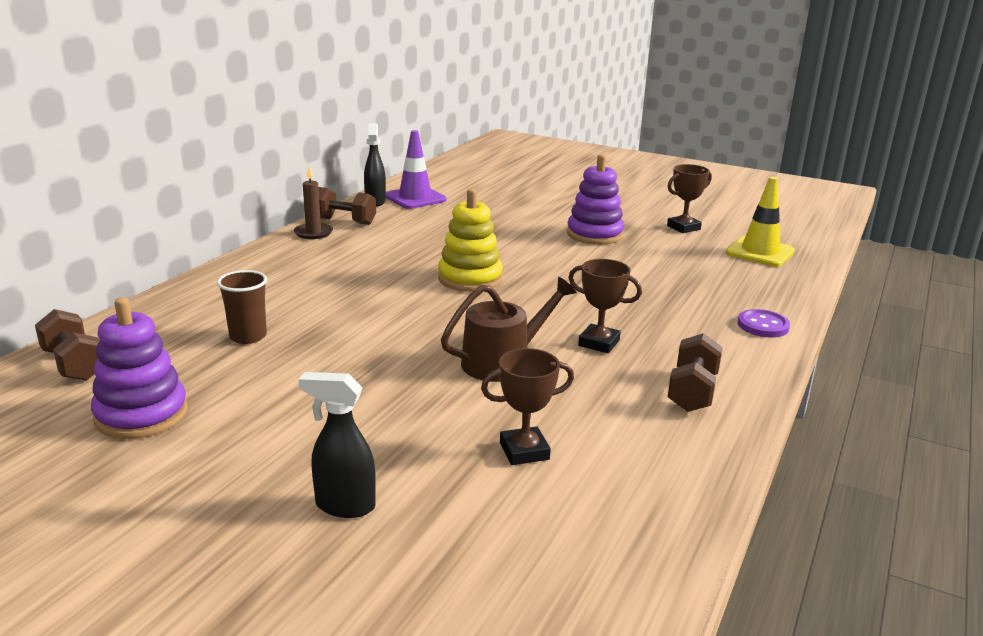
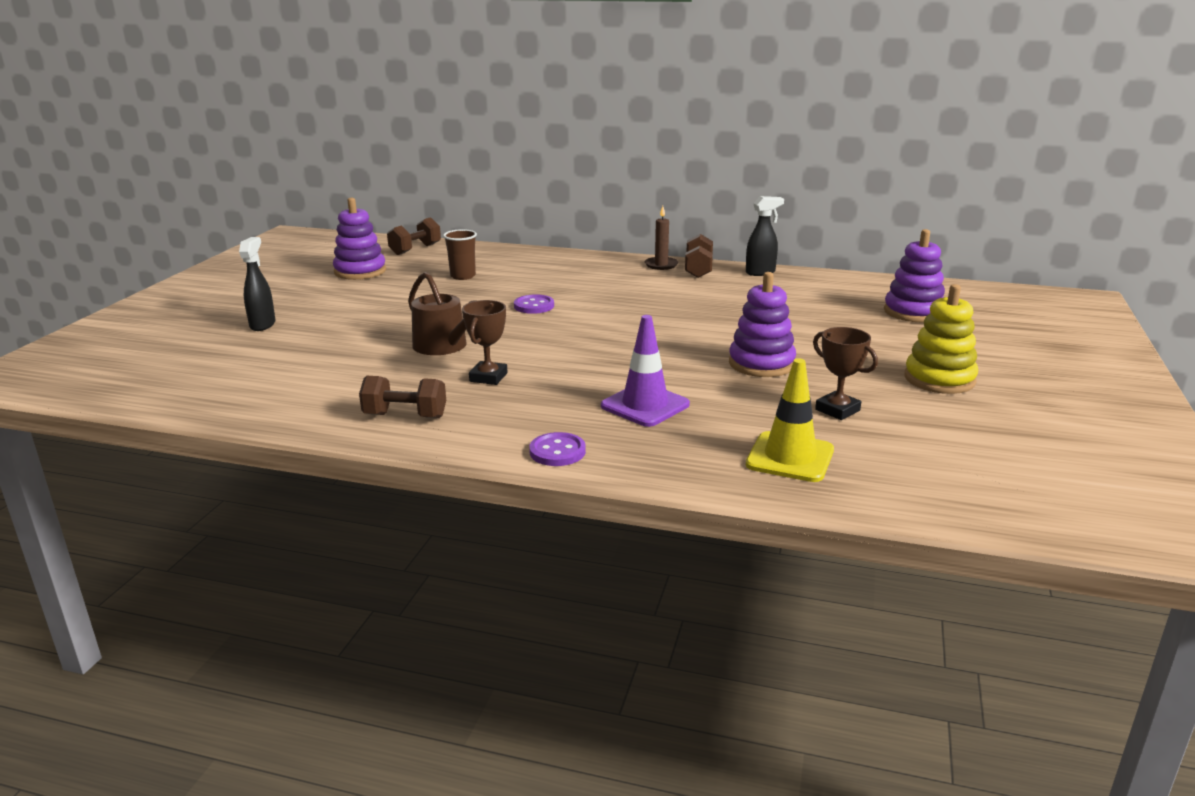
camera: 80 degrees right, 0 degrees up
purple traffic cone [386,130,446,209] -> purple traffic cone moved to [601,315,690,427]
yellow stacking toy [438,189,503,292] -> yellow stacking toy moved to [904,284,978,394]
brown trophy [481,348,574,465] -> none
none -> purple button [514,294,554,314]
none -> purple stacking toy [884,229,945,322]

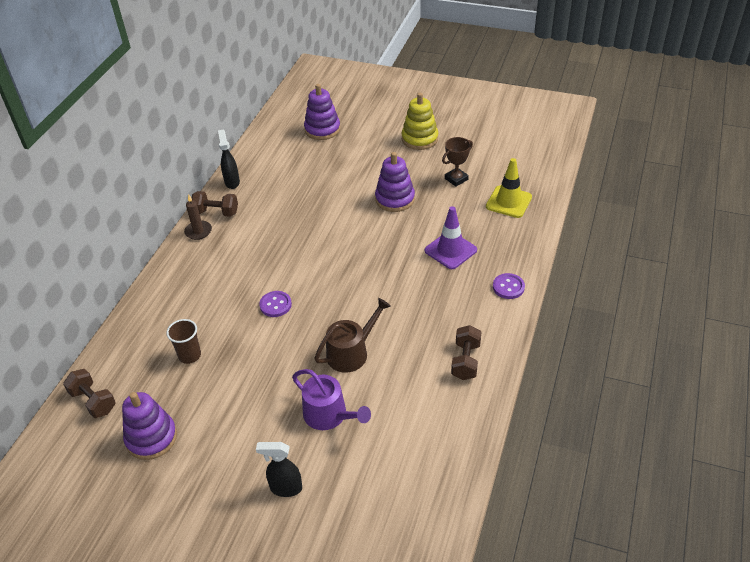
camera: 85 degrees left, 20 degrees up
brown trophy [462,300,508,385] -> none
none -> purple watering can [292,369,371,430]

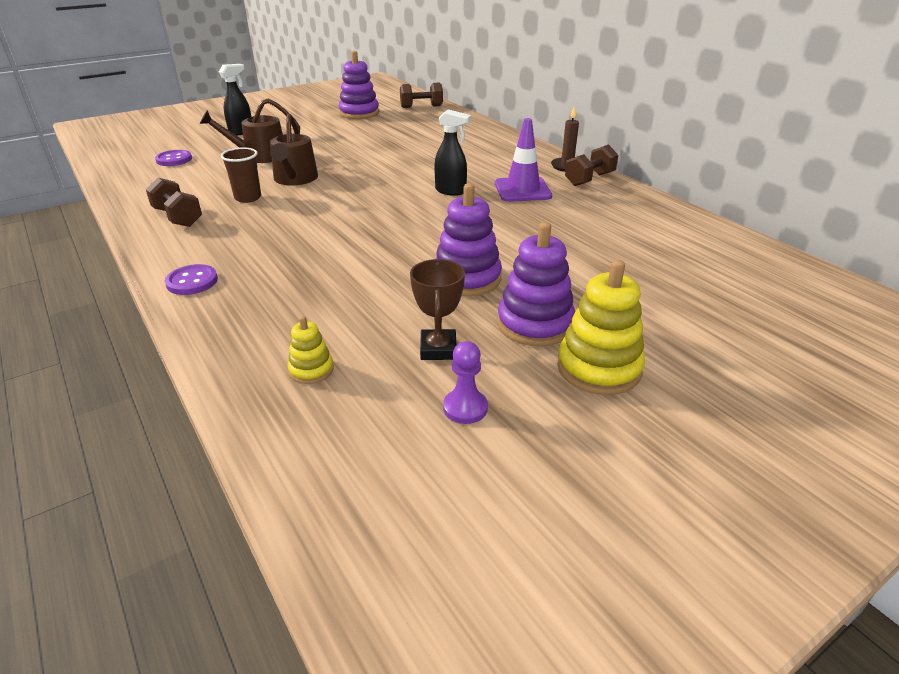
camera: 125 degrees right, 10 degrees down
brown cup [166,319,201,364] -> brown cup moved to [221,147,261,203]
black spray bottle [218,129,240,189] -> black spray bottle moved to [434,109,471,196]
purple button [259,291,292,317] -> purple button moved to [155,150,192,166]
purple watering can [292,369,371,430] -> brown watering can [200,99,300,163]
purple stacking toy [304,84,340,140] -> purple stacking toy moved to [497,222,575,347]
purple traffic cone [425,206,477,269] -> purple traffic cone moved to [495,118,552,202]
yellow traffic cone [486,158,532,218] -> yellow stacking toy [287,316,334,384]
none -> purple pawn [443,341,488,424]

